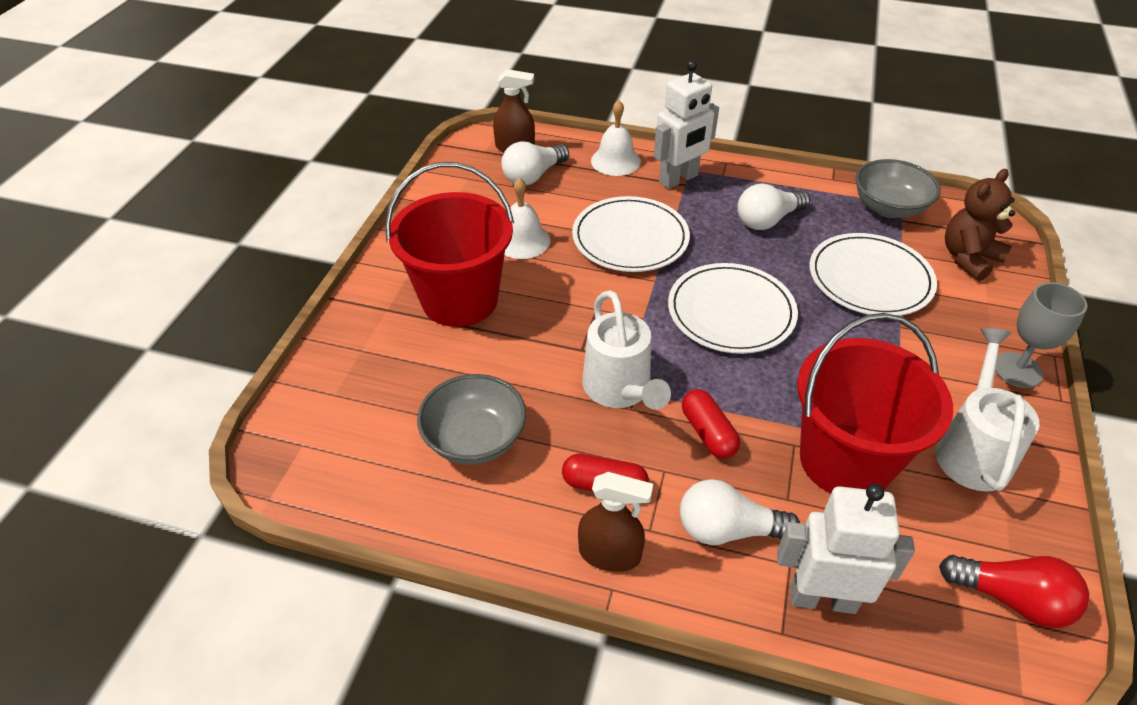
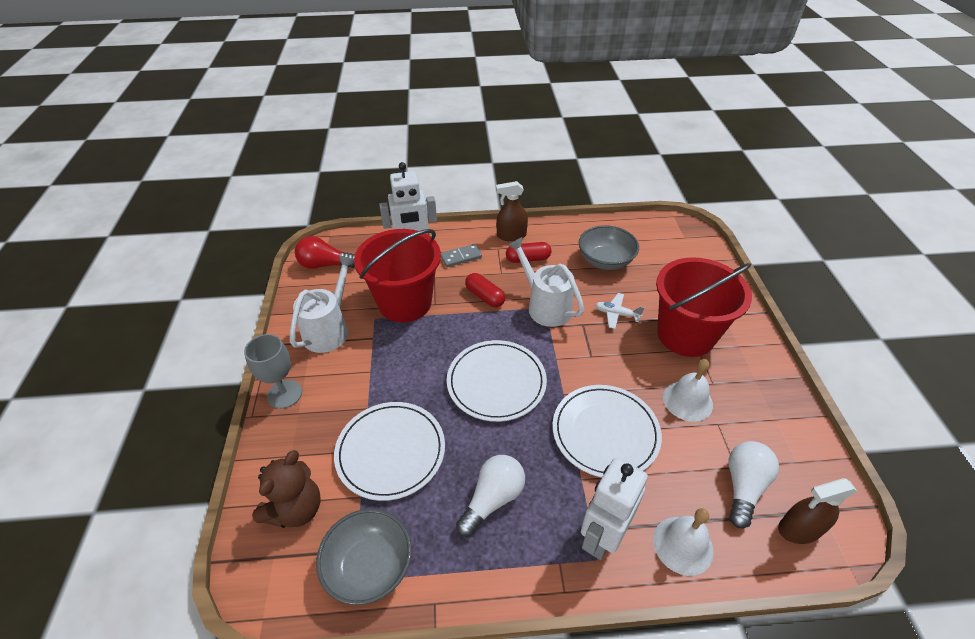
camera: 160 degrees right, 0 degrees up
white light bulb [680,479,800,545] -> grey domino [441,244,482,267]
white watering can [935,328,1039,492] -> white watering can turned 150 degrees counterclockwise [290,255,354,353]
none -> white plane [595,293,645,329]

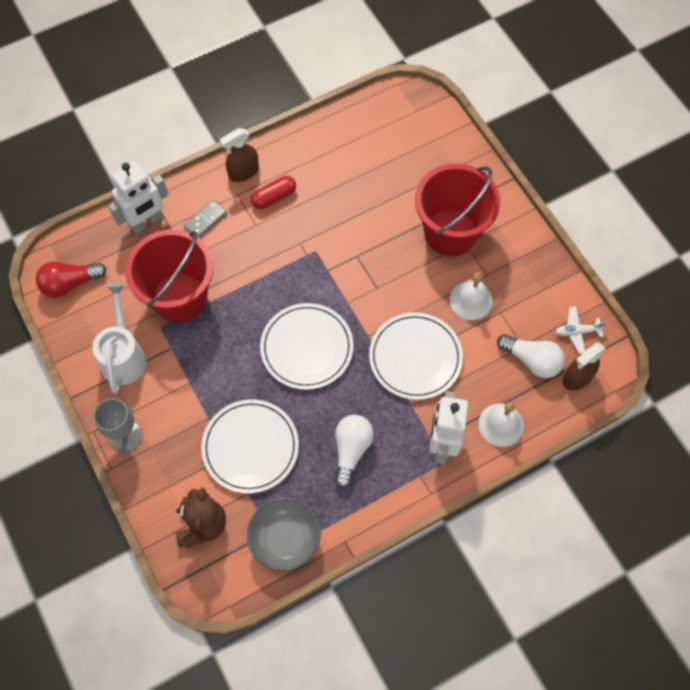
camera: 25 degrees left, 20 degrees up
red capsule [465,273,505,307] -> none
white watering can [507,237,584,327] -> none
grey bowl [579,225,639,270] -> none
white plane [595,293,645,329] -> white plane moved to [555,306,606,354]
white light bulb [728,441,779,528] -> white light bulb turned 120 degrees clockwise [497,334,565,378]

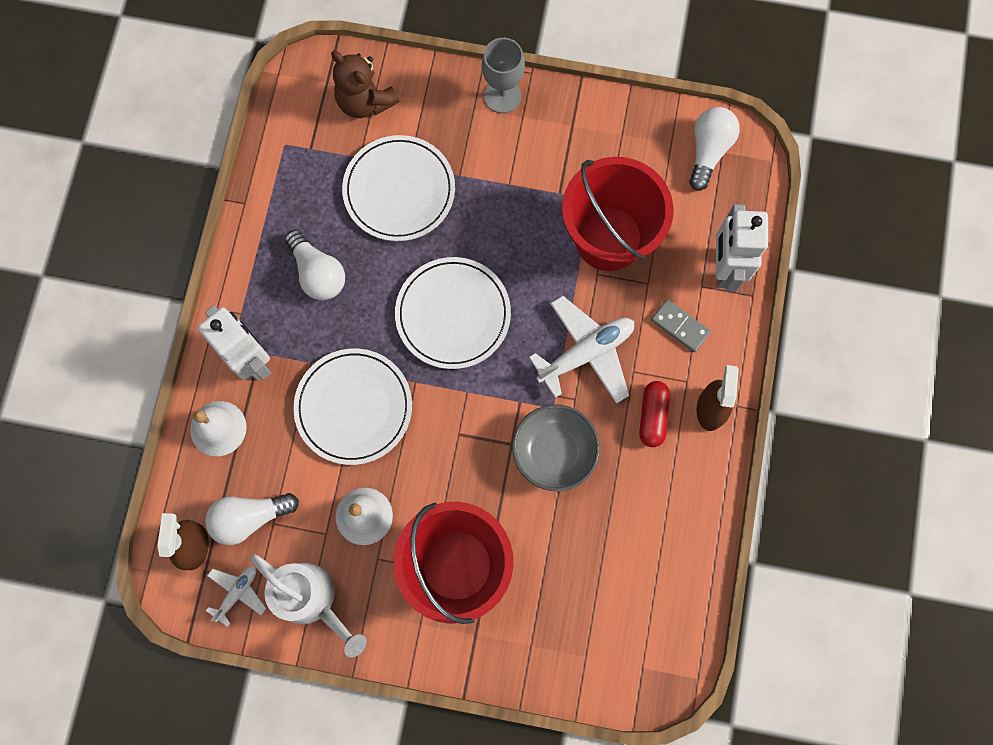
camera: 130 degrees right, 10 degrees up
red light bulb [36,261,107,298] -> white light bulb [689,107,740,191]
white watering can [92,283,147,394] -> white watering can moved to [250,554,367,657]
grey domino [183,200,227,238] -> grey domino turned 45 degrees counterclockwise [651,299,711,352]
grey bowl [247,497,321,571] -> grey bowl moved to [512,404,600,491]
none -> white plane [529,296,634,404]

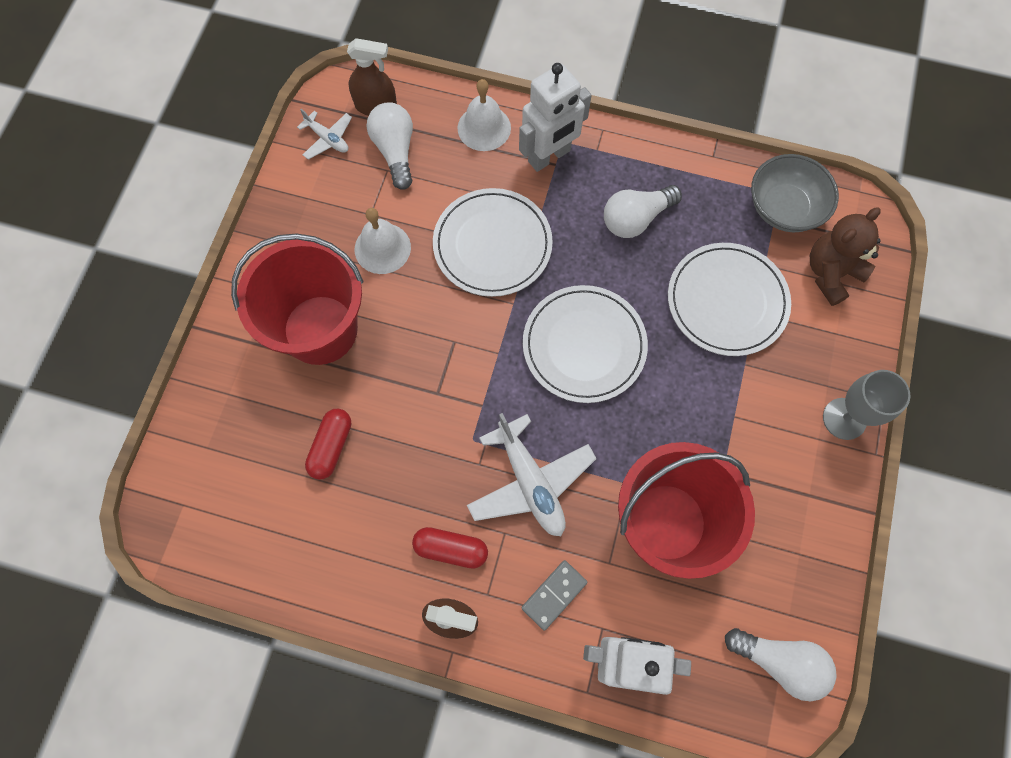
camera: 95 degrees right, 5 degrees down
white watering can [250,554,367,657] -> none
grey bowl [512,404,600,491] -> grey bowl moved to [751,154,839,232]
none -> red capsule [305,409,351,480]

